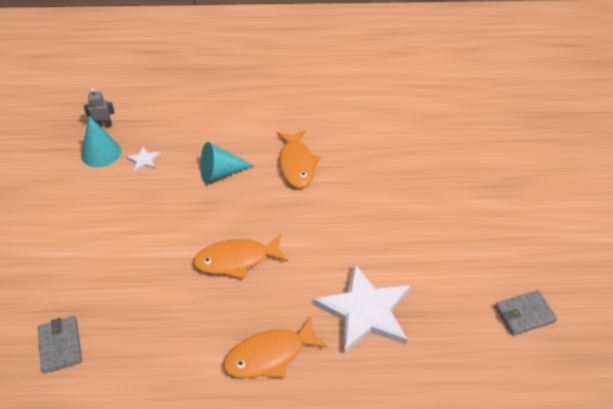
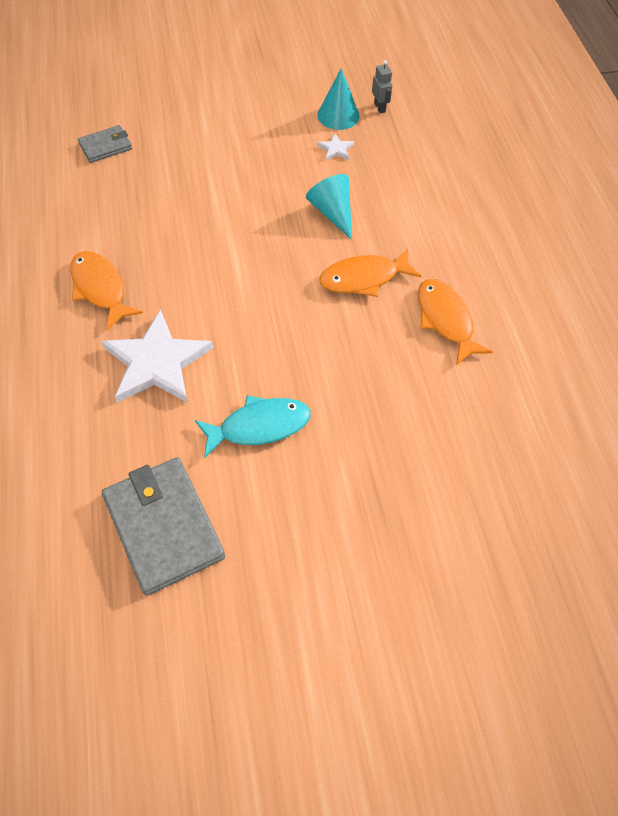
camera: 80 degrees right, 10 degrees up
orange fish [193,234,288,279] -> orange fish moved to [418,279,493,366]
grey wallet [495,290,557,336] -> grey wallet [102,457,225,596], size x1.89
none -> turquoise fish [195,395,310,458]

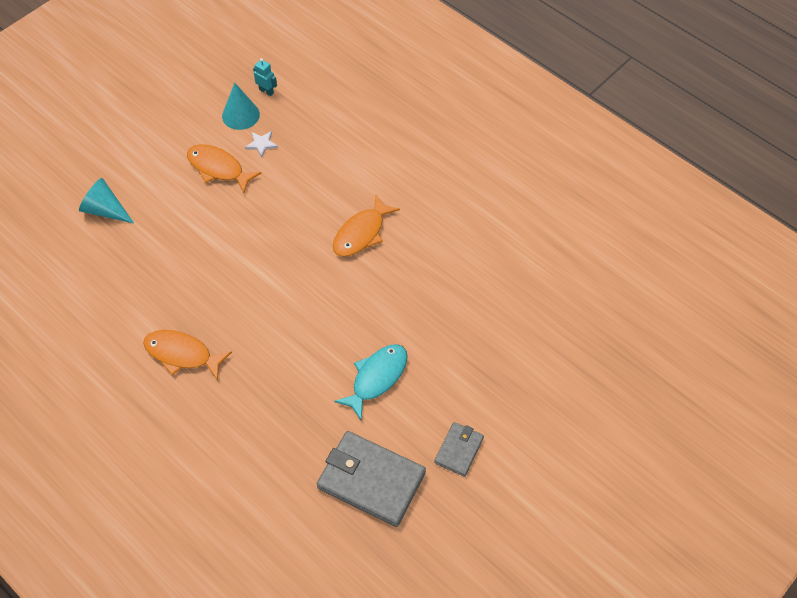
camera: 35 degrees left, 0 degrees up
grey wallet [78,125,132,163] -> grey wallet moved to [434,422,484,477]
white star [101,309,213,403] -> none
turquoise cone [306,174,352,240] -> turquoise cone moved to [79,178,134,223]
grey robot [372,60,392,113] -> turquoise robot [253,58,277,96]
orange fish [418,279,493,366] -> orange fish moved to [187,144,262,193]

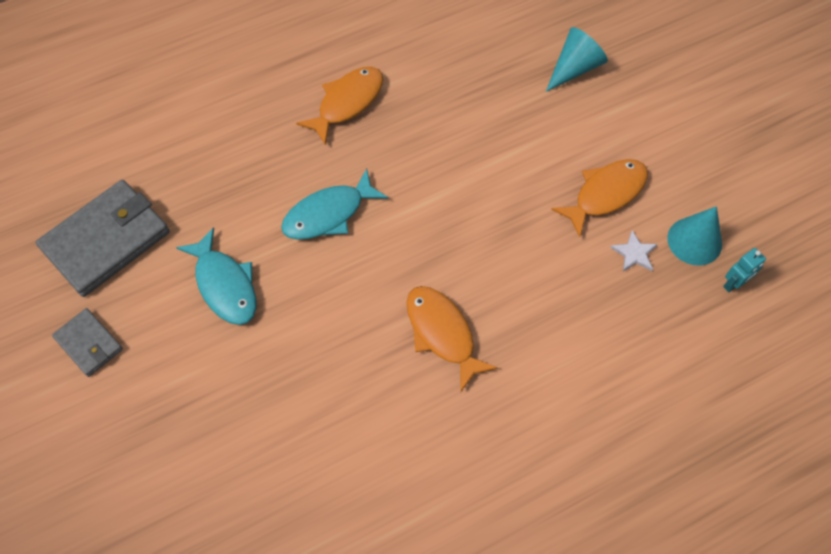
camera: 110 degrees right, 5 degrees up
none -> turquoise fish [281,169,388,240]

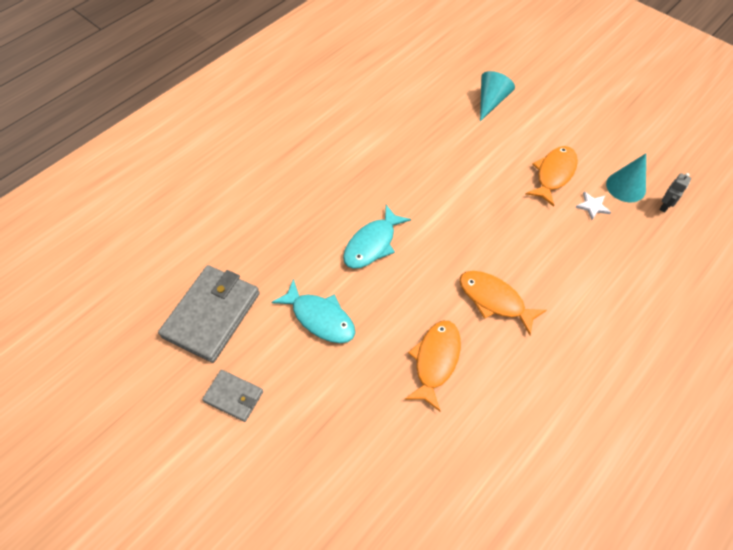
camera: 20 degrees left, 5 degrees down
orange fish [296,67,383,145] -> orange fish moved to [404,321,461,411]
turquoise robot [723,248,766,292] -> grey robot [659,173,691,212]

